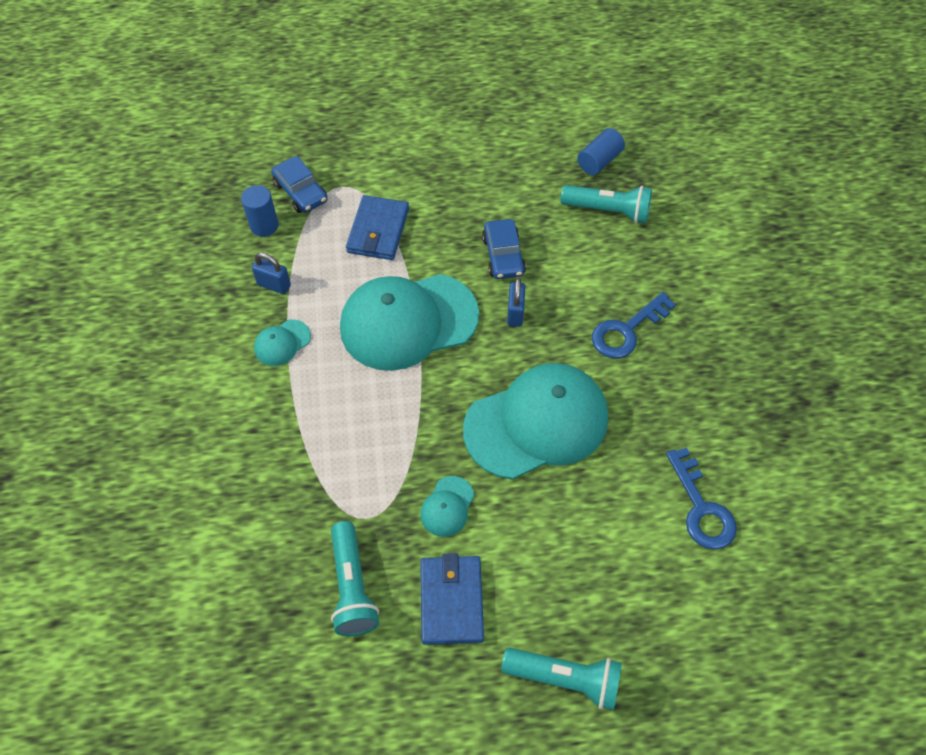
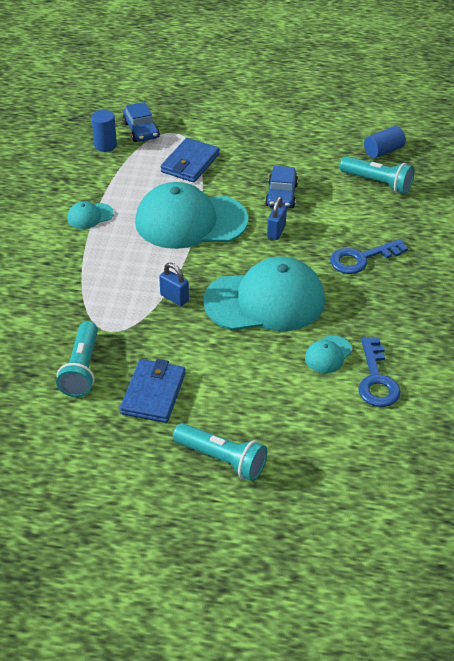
camera: 15 degrees right, 15 degrees down
blue padlock [252,252,291,294] -> blue padlock moved to [159,263,189,306]
turquoise cap [420,476,474,537] -> turquoise cap moved to [305,335,352,373]

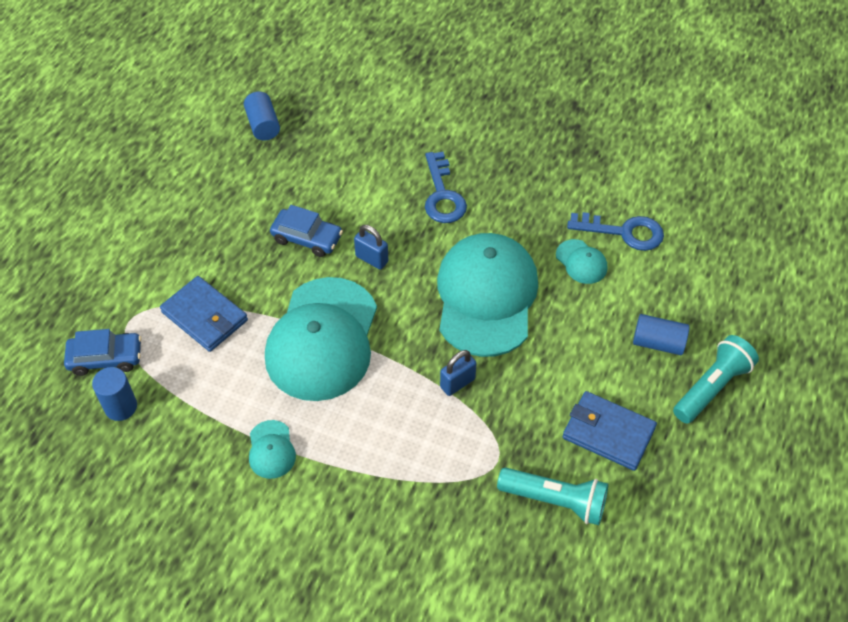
camera: 75 degrees left, 10 degrees up
turquoise flashlight [340,156,414,194] -> none
none -> blue cylinder [633,314,689,355]

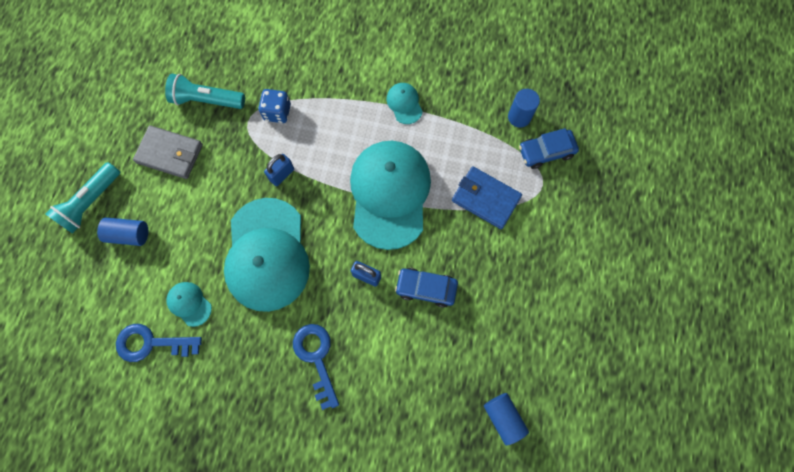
camera: 170 degrees right, 20 degrees up
blue wallet [563,391,657,471] -> grey wallet [133,125,203,179]
none -> blue dice [258,89,291,123]

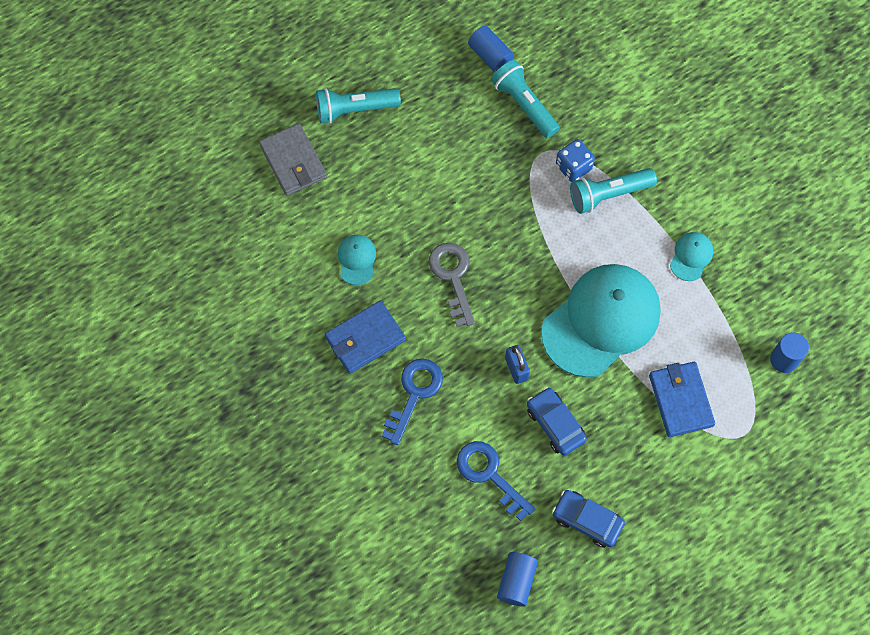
camera: 45 degrees right, 5 degrees down
blue cylinder [97,217,148,246] -> blue cylinder moved to [468,26,514,72]
blue key [116,324,202,362] -> blue key moved to [457,441,535,521]
grey wallet [133,125,203,179] -> grey wallet moved to [259,123,327,196]
turquoise cap [224,198,310,312] -> grey key [429,243,475,327]
blue padlock [264,154,294,186] -> none
blue car [519,128,579,169] -> blue car moved to [552,490,625,548]
none -> blue wallet [325,301,406,374]
none -> turquoise flashlight [570,168,657,214]

